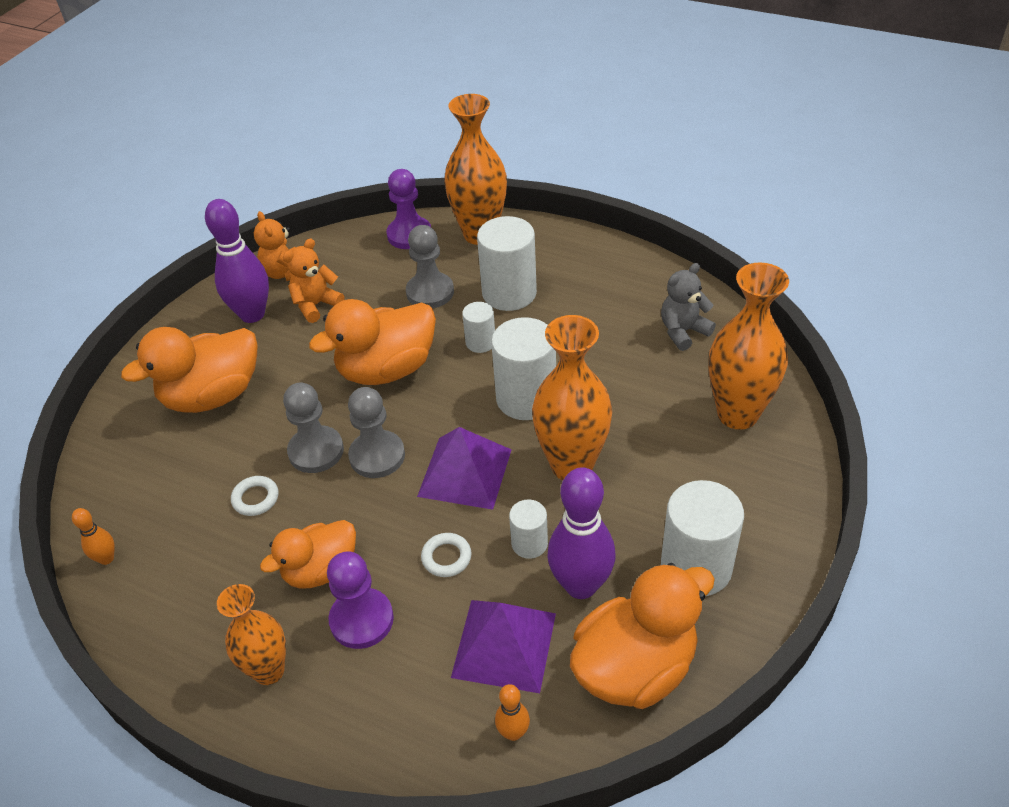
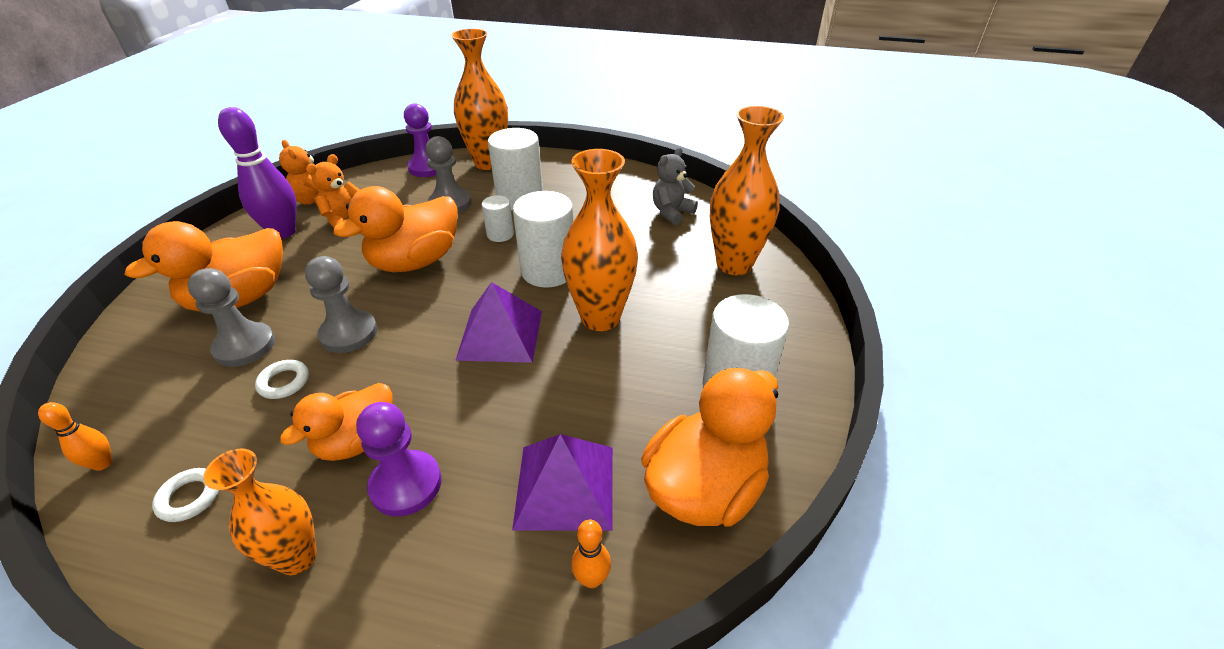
camera: 15 degrees left, 5 degrees down
grey pawn [348,387,405,478] -> grey pawn moved to [187,268,275,367]
white ring [421,533,472,577] -> white ring moved to [152,468,219,522]
white cylinder [509,500,548,559] -> none
purple bowling pin [547,467,616,599] -> none

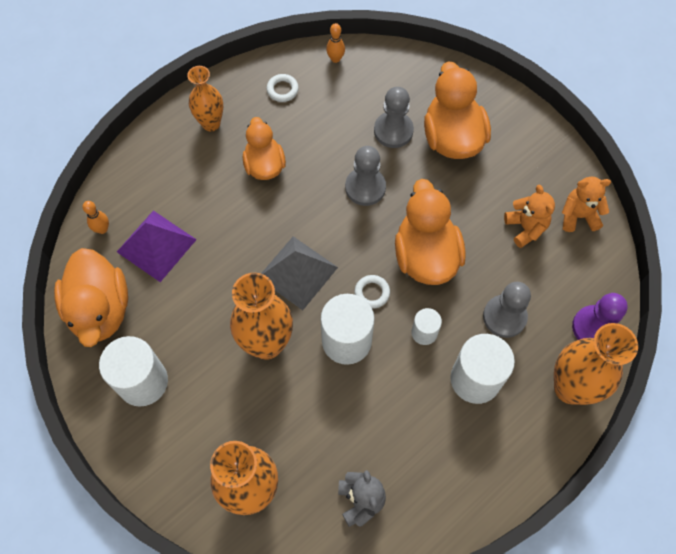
camera: 125 degrees right, 25 degrees up
purple bowling pin [218,107,297,239] -> none
white ring [255,360,309,399] -> white ring moved to [355,275,390,309]
purple pawn [356,402,442,517] -> none
purple pyramid [455,282,542,363] -> grey pyramid [261,236,338,310]

